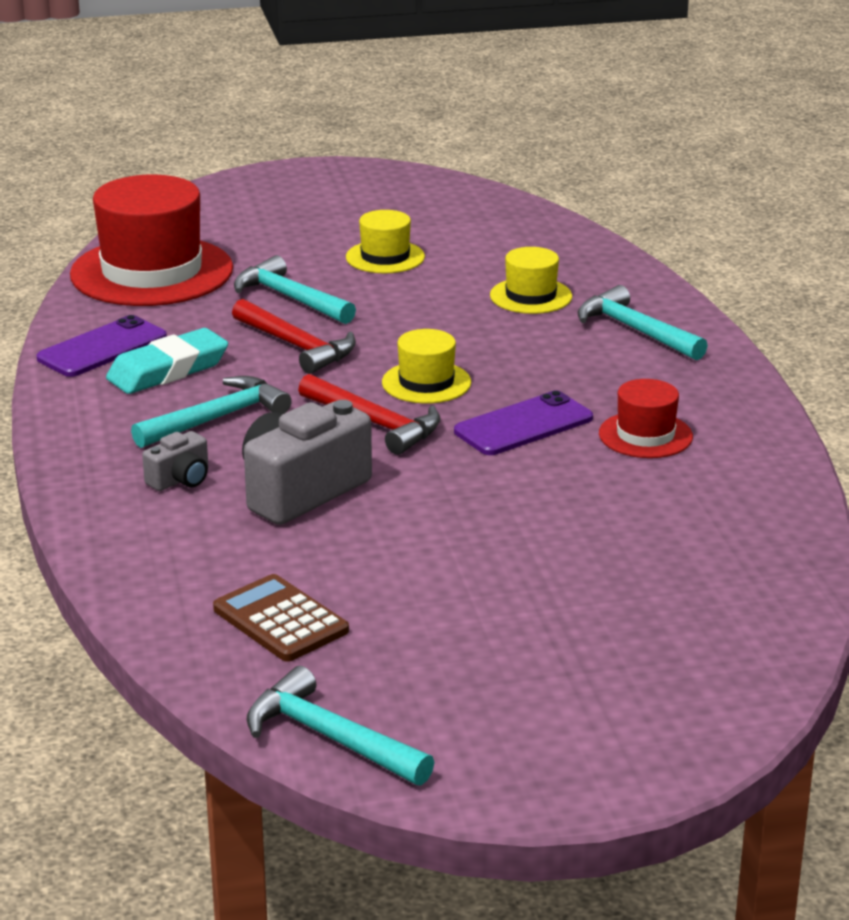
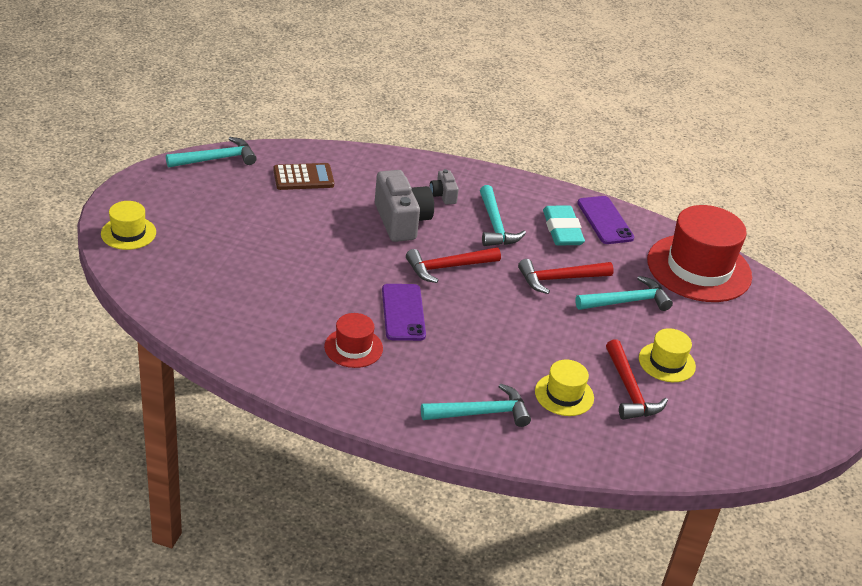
camera: 115 degrees right, 10 degrees up
yellow hat [382,329,471,403] -> yellow hat moved to [101,201,156,250]
none -> red hammer [606,339,668,420]

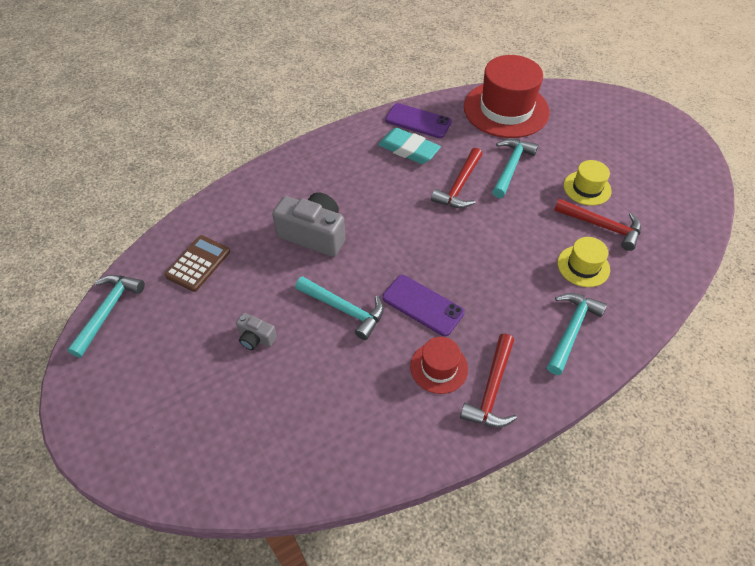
camera: 45 degrees left, 15 degrees up
yellow hat [101,201,156,250] -> none
red hammer [406,247,501,283] -> red hammer moved to [460,334,517,428]
grey camera [430,169,459,205] -> grey camera moved to [236,313,277,350]
turquoise hammer [480,185,526,246] -> turquoise hammer moved to [295,276,384,340]

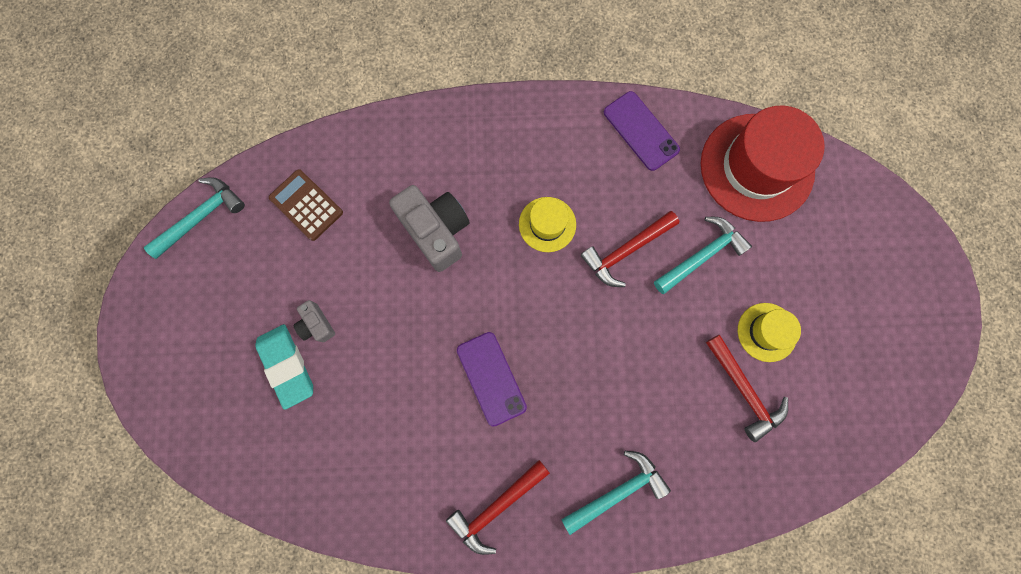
camera: 30 degrees right, 25 degrees up
brown calculator [164,235,230,292] -> brown calculator turned 105 degrees counterclockwise [269,169,343,241]
turquoise hammer [295,276,384,340] -> none
turquoise eraser [378,128,441,164] -> turquoise eraser moved to [255,324,313,410]
red hat [410,337,468,394] -> none
yellow hat [558,237,610,287] -> yellow hat moved to [519,197,576,252]

